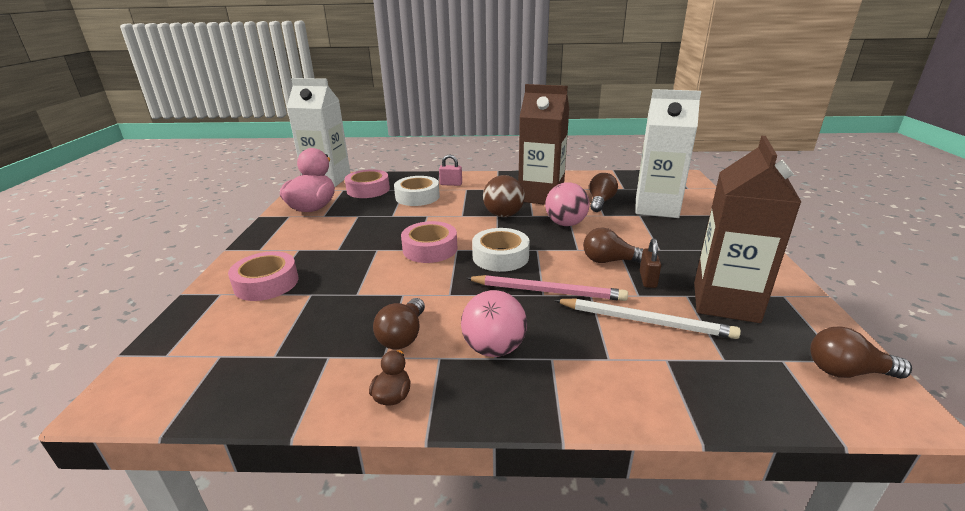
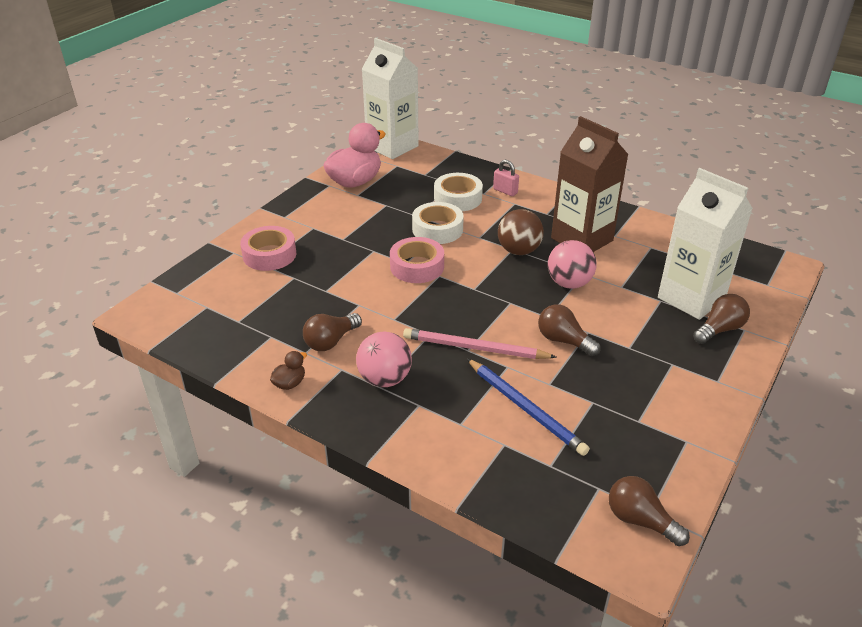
camera: 30 degrees right, 10 degrees up
pink tape [345,169,390,198] -> none
pink pencil [466,275,628,301] -> pink pencil turned 150 degrees clockwise [403,328,557,359]
white tape [472,228,530,272] -> white tape moved to [412,202,464,244]
white pencil [554,298,741,339] -> blue pencil [467,359,590,456]
brown light bulb [589,173,618,212] -> brown light bulb moved to [693,294,750,344]
brown padlock [640,238,661,288] -> none
brown carton [694,136,801,323] -> none

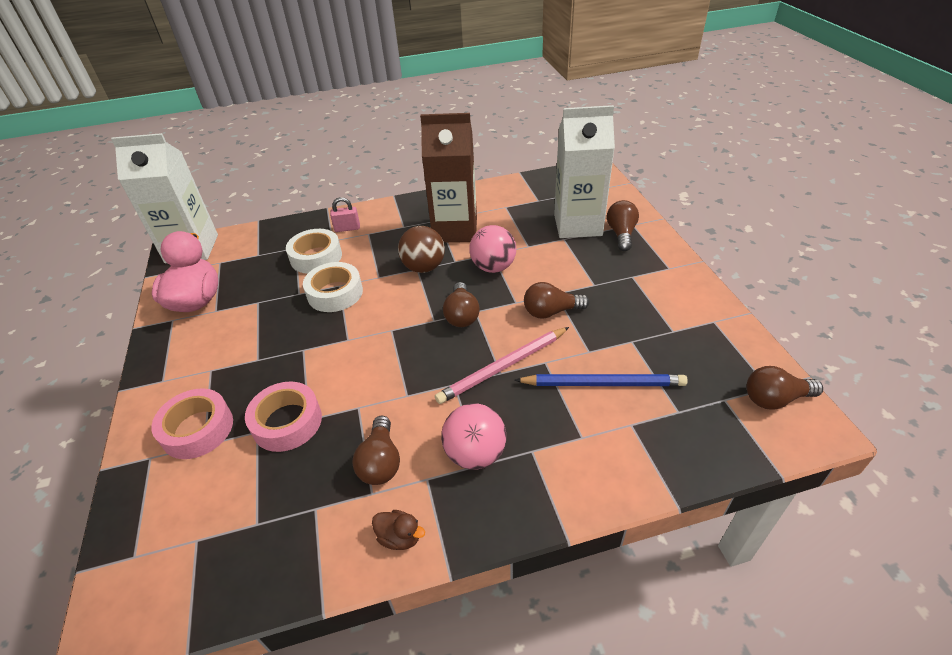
camera: 45 degrees left, 5 degrees up
brown duck [270,351,307,390] -> brown duck turned 120 degrees clockwise [372,510,425,550]
pink tape [390,237,444,283] -> pink tape moved to [245,381,322,452]
none -> brown light bulb [443,282,480,327]

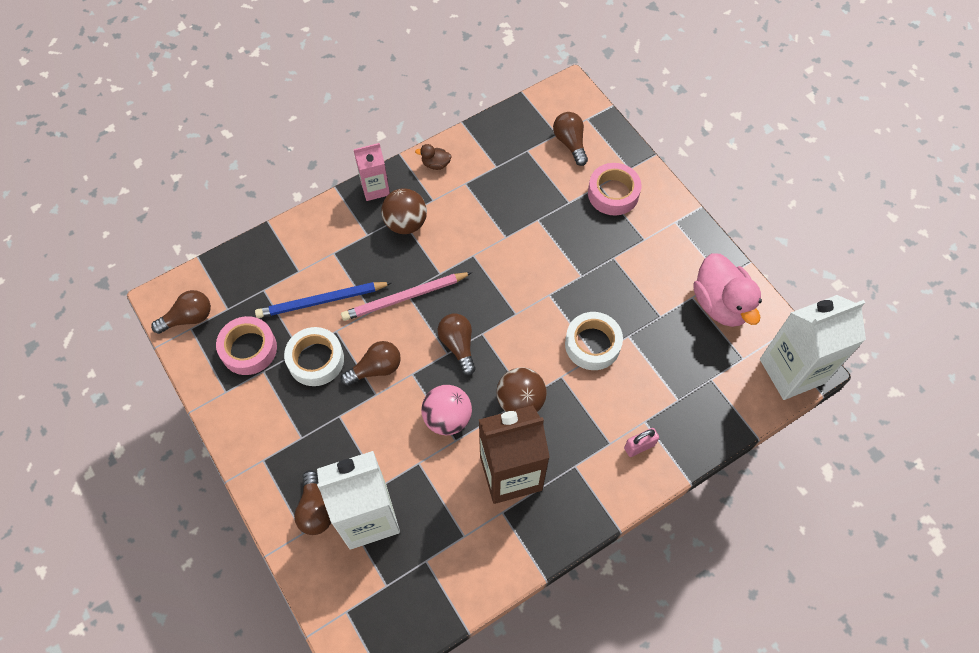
camera: 160 degrees right, 20 degrees up
pink tape [245,381,322,452] -> pink tape moved to [216,316,277,375]
white tape [286,229,342,274] -> white tape moved to [284,327,344,386]
brown light bulb [352,416,400,485] -> brown light bulb moved to [553,112,588,166]
pink pencil [435,327,569,404] -> pink pencil turned 150 degrees counterclockwise [341,272,472,321]
pink ball [441,403,506,470] -> brown ball [381,188,427,234]
none -> pink carton [354,143,390,201]

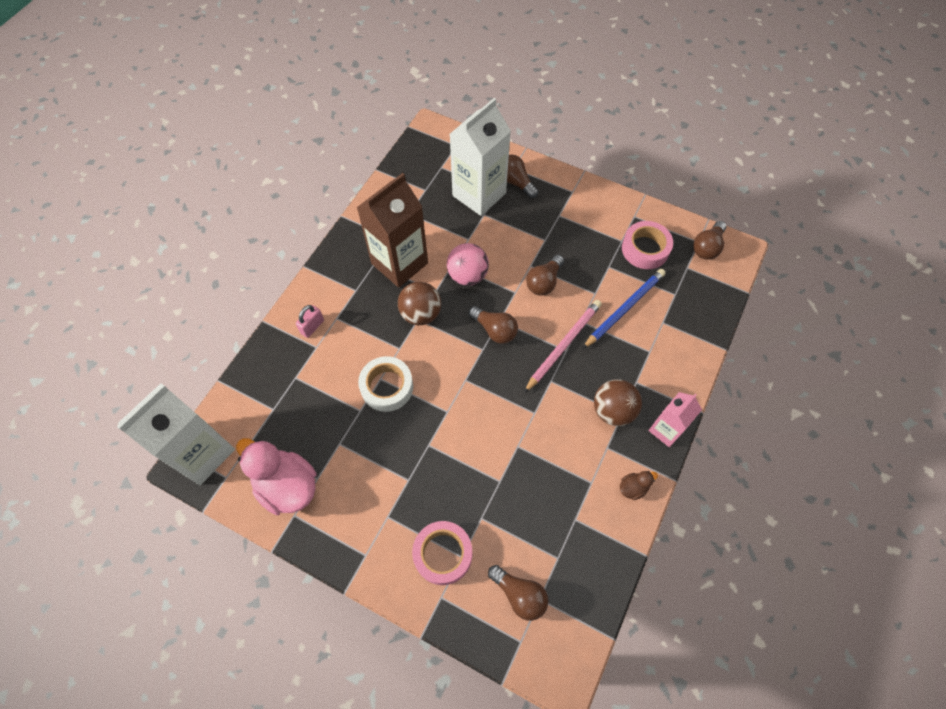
camera: 150 degrees right, 0 degrees up
white tape [284,327,344,386] -> none

